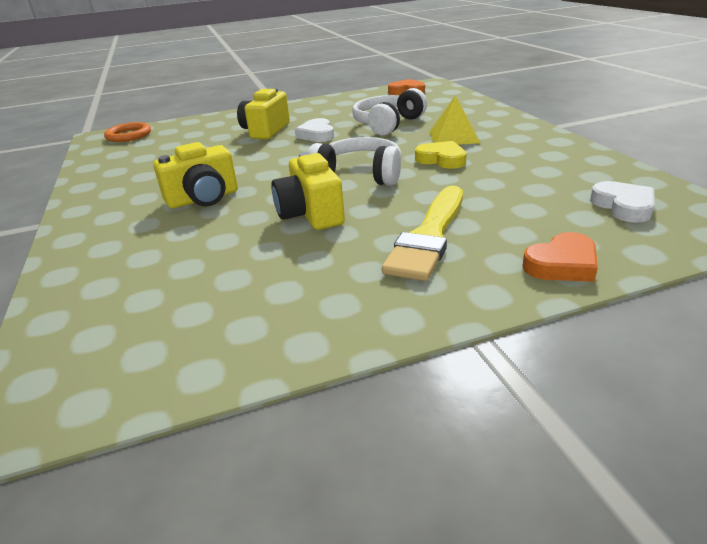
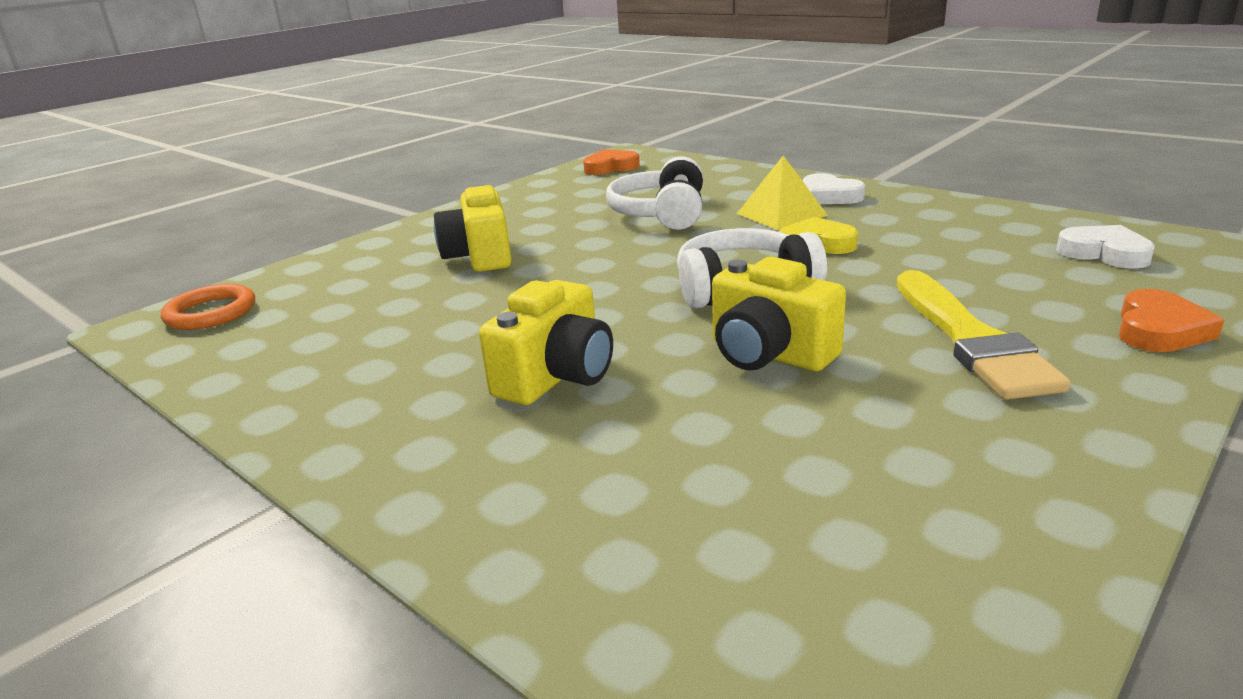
camera: 30 degrees left, 5 degrees down
white heart [295,118,334,142] -> white heart moved to [803,173,865,204]

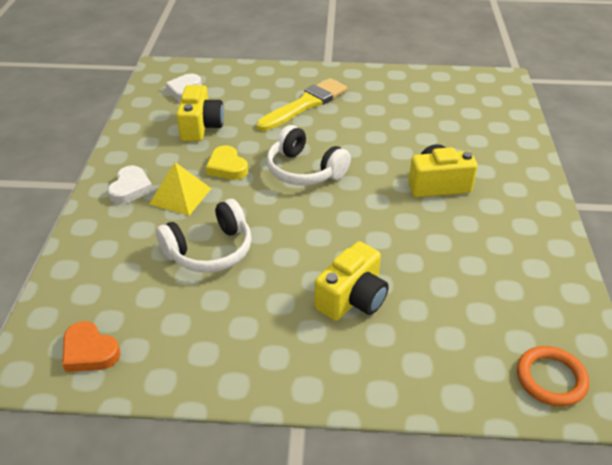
camera: 130 degrees left, 15 degrees up
yellow camera [712,257,846,371] -> yellow camera moved to [176,85,224,142]
orange heart [1119,289,1224,352] -> none

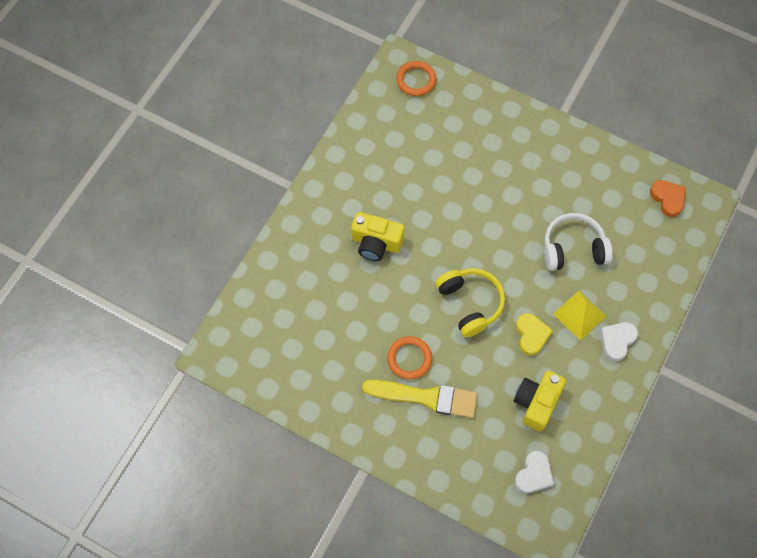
camera: 155 degrees left, 25 degrees up
yellow brush [257,78,347,131] -> yellow brush turned 150 degrees counterclockwise [362,380,478,418]
white headphones [267,125,351,186] -> yellow headphones [436,268,505,338]
yellow camera [314,241,389,321] -> none
none -> orange ring [387,336,432,379]

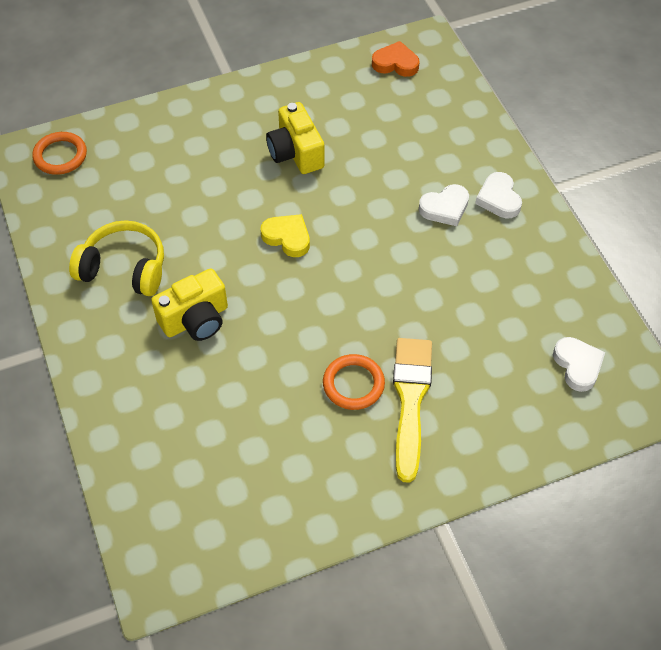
camera: 50 degrees left, 10 degrees down
yellow brush [362,380,478,418] -> yellow brush turned 45 degrees counterclockwise [393,338,432,483]
yellow headphones [436,268,505,338] -> yellow headphones moved to [69,220,164,296]
yellow camera [514,371,566,432] -> yellow camera moved to [266,102,325,174]
yellow heart [516,313,553,356] -> yellow heart moved to [261,214,310,257]
white headphones [544,213,613,271] -> none
yellow pyramid [553,291,607,341] -> white heart [419,184,469,226]

